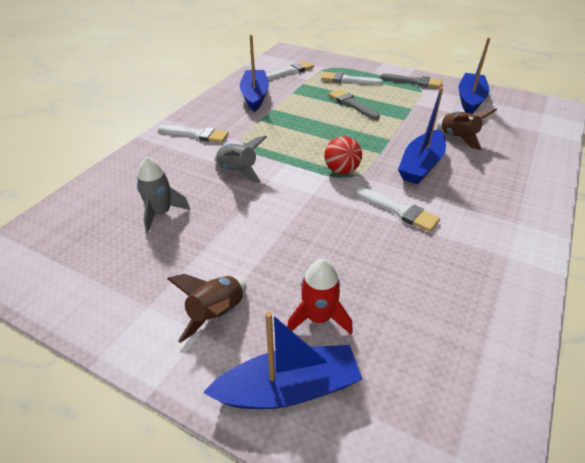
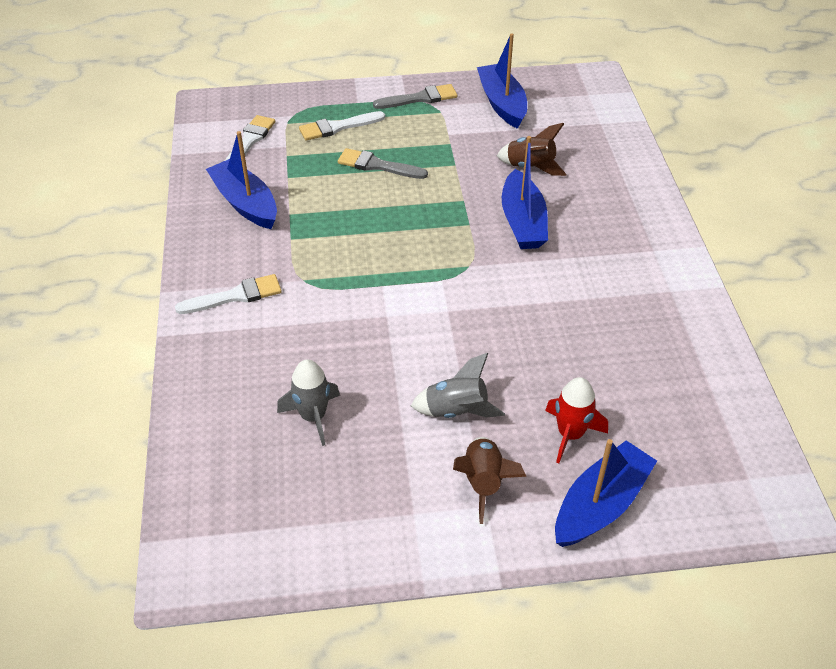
camera: 35 degrees left, 5 degrees up
grey rocket [214,136,267,183] -> grey rocket moved to [411,353,505,418]
red ball [324,136,362,174] -> none
white brush [355,187,440,232] -> none

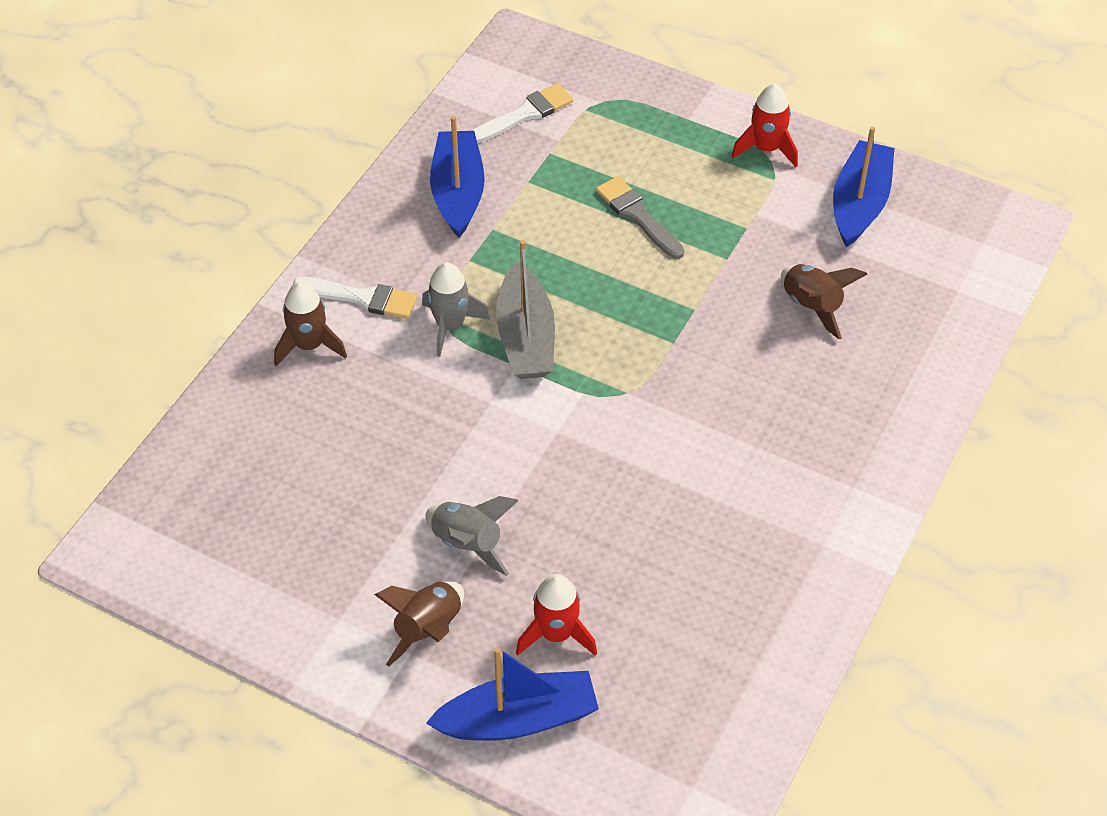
camera: 35 degrees right, 5 degrees up
grey rocket [277,359,340,446] -> grey rocket moved to [422,262,490,357]
white brush [299,111,385,141] -> none
grey brush [373,84,457,109] -> red rocket [731,84,798,167]
blue boat [502,136,548,249] -> none
none -> brown rocket [274,282,347,366]
none -> grey boat [496,240,555,379]

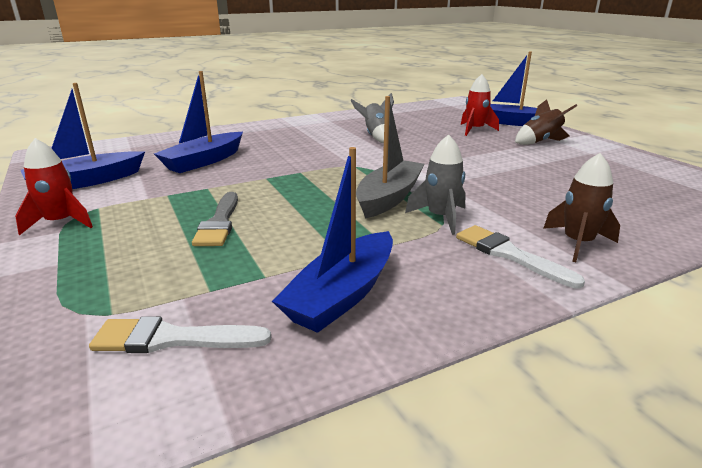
camera: 145 degrees left, 25 degrees down
grey rocket [425,496,518,576] -> grey rocket moved to [350,93,394,143]
brown rocket [781,264,867,339] -> blue boat [154,71,243,173]

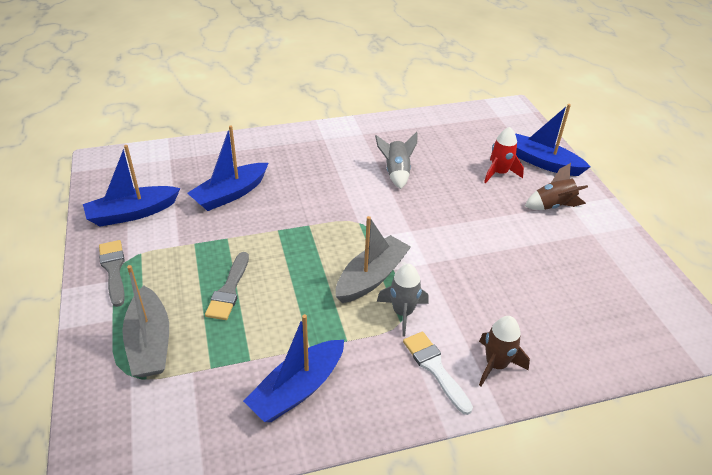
camera: 10 degrees right, 15 degrees up
red rocket [15,138,93,235] -> grey brush [99,240,125,307]
white brush [89,316,271,353] -> none
none -> grey boat [122,265,169,377]

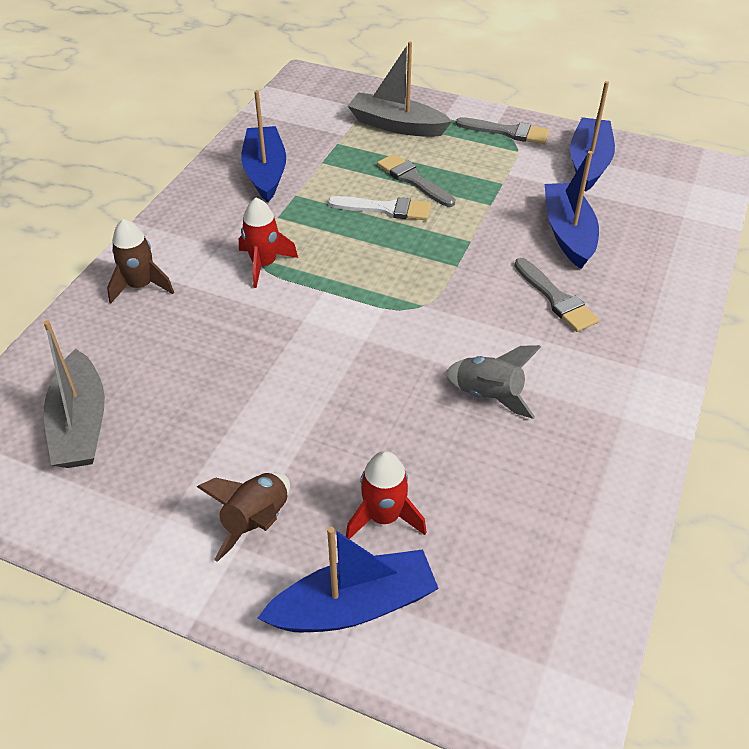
camera: 130 degrees right, 5 degrees up
grey boat [336,216,411,303] -> grey boat moved to [44,320,105,468]
grey rocket [377,264,429,337] -> red rocket [239,197,298,288]
white brush [403,332,473,415] -> white brush moved to [328,196,431,220]
none -> grey brush [514,258,599,332]

